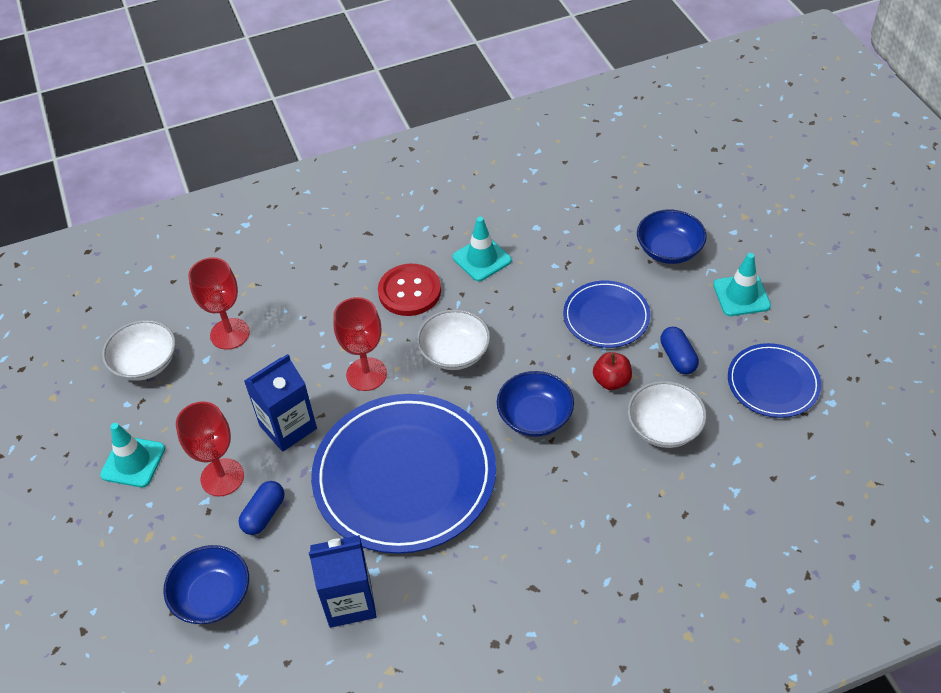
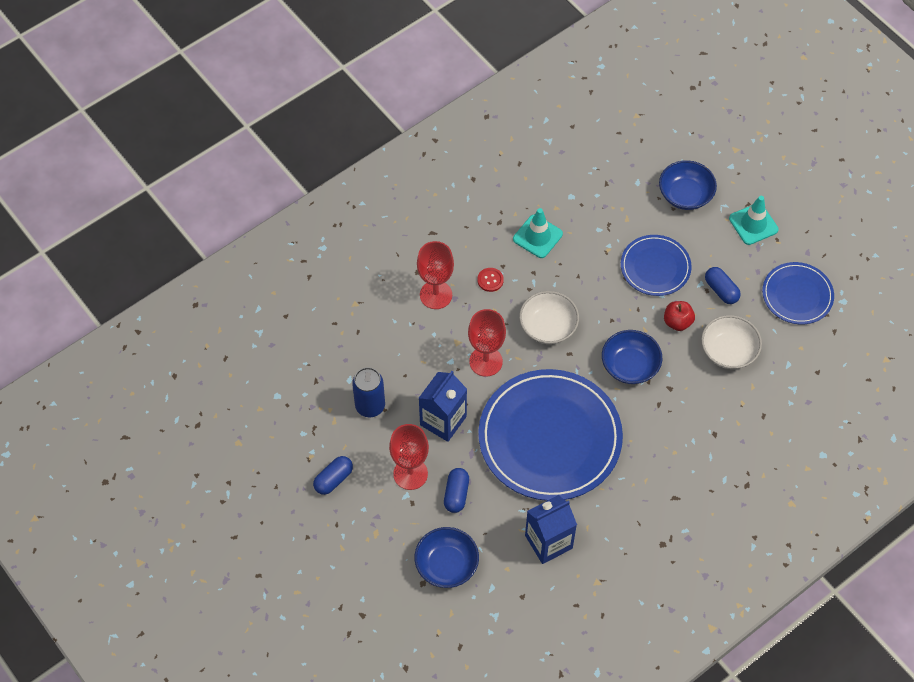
camera: 20 degrees left, 10 degrees up
turquoise traffic cone [100,423,165,487] -> blue capsule [313,456,353,495]
white bowl [102,320,176,381] -> none
red goblet [188,257,250,350] -> red goblet moved to [417,241,454,309]
red button [378,264,441,316] -> red button [477,268,504,292], size x0.49
none -> blue can [352,367,385,417]

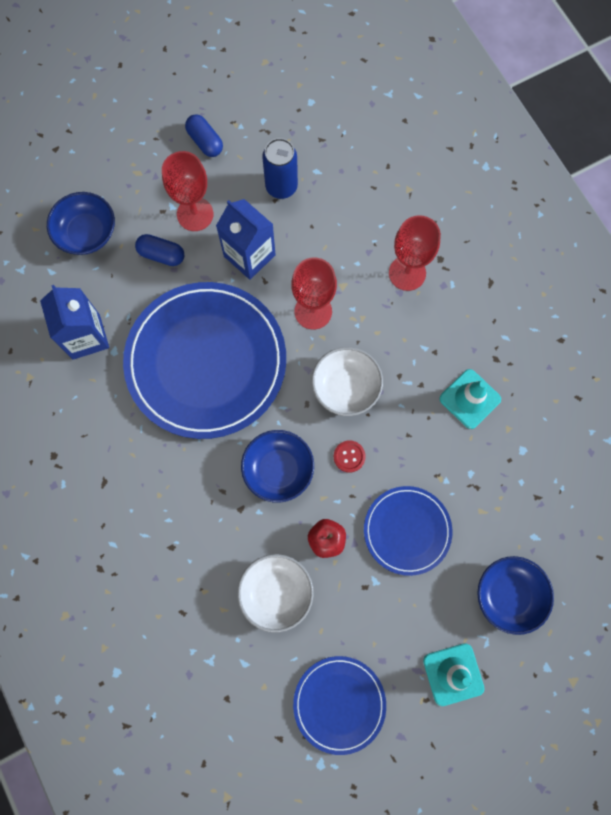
camera: 100 degrees right, 15 degrees up
red button [477,268,504,292] -> red button moved to [334,440,366,473]
blue capsule [705,267,741,304] -> none

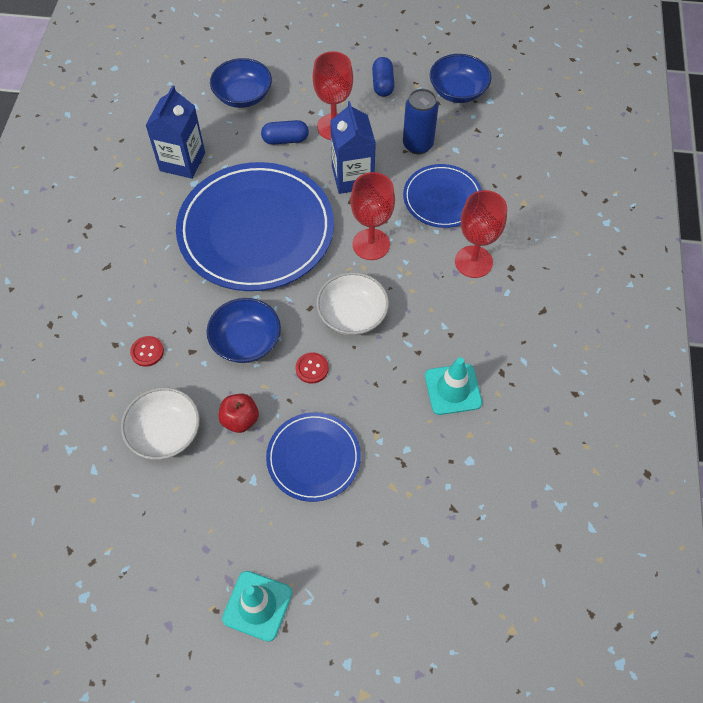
camera: 35 degrees right, 15 degrees down
blue capsule [135,234,184,266] -> blue capsule turned 60 degrees counterclockwise [261,120,309,145]
blue plate [293,656,386,755] -> blue plate moved to [403,164,482,228]
blue bowl [477,556,554,635] -> blue bowl moved to [430,54,491,103]
none -> red button [130,336,164,367]

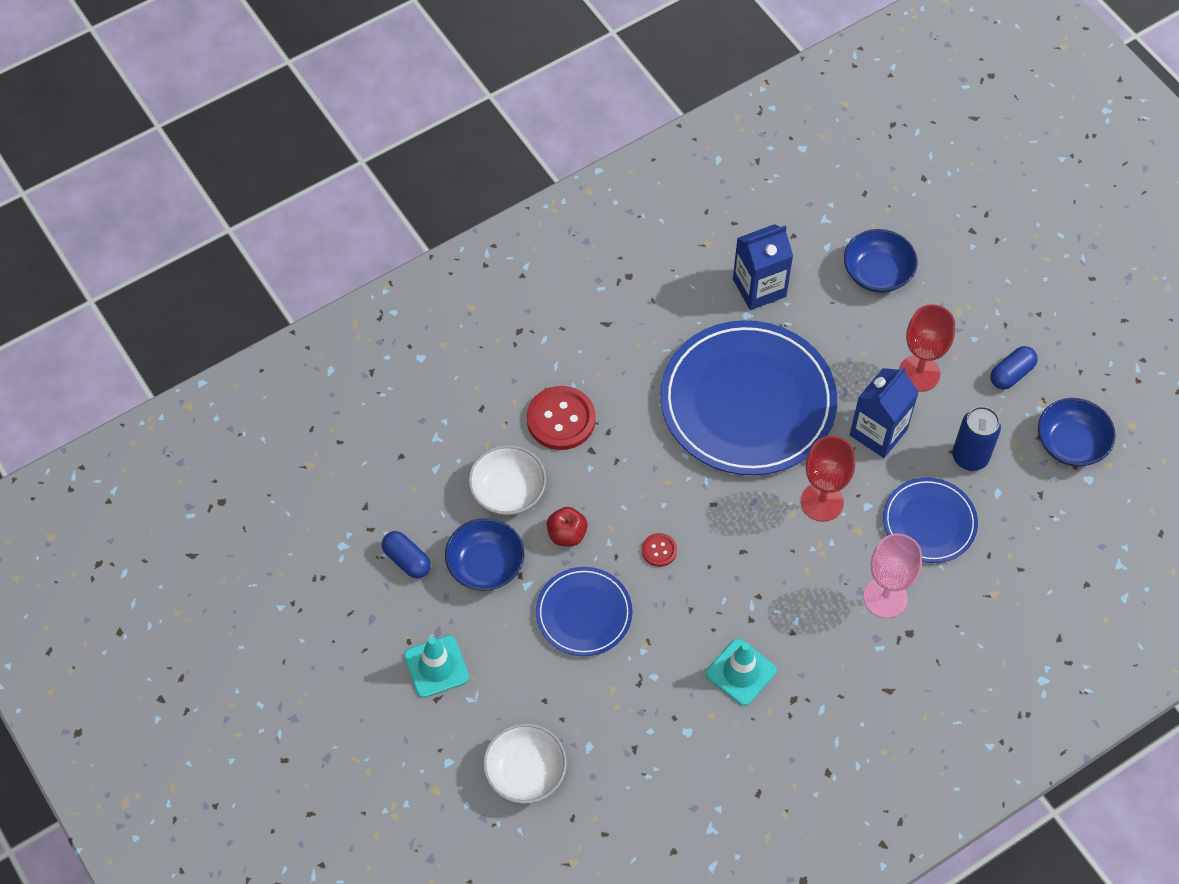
camera: 50 degrees right, 0 degrees up
red button [130,336,164,367] -> red button [527,386,596,450], size x2.02
blue bowl [207,298,281,363] -> blue bowl moved to [445,518,524,591]
blue capsule [261,120,309,145] -> blue capsule moved to [382,531,431,579]
white bowl [316,272,389,336] -> white bowl moved to [483,723,567,804]
red goblet [455,190,507,278] -> pink goblet [863,534,922,618]

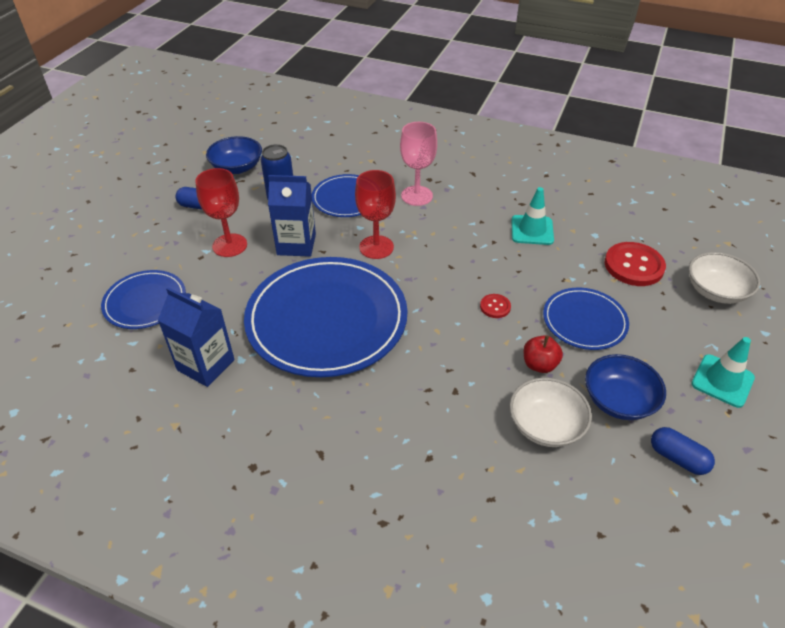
camera: 125 degrees left, 15 degrees down
blue capsule [382,531,431,579] -> blue capsule turned 60 degrees counterclockwise [651,427,715,475]
red button [527,386,596,450] -> red button moved to [605,242,666,286]
blue bowl [844,229,918,293] -> blue plate [101,270,186,329]

